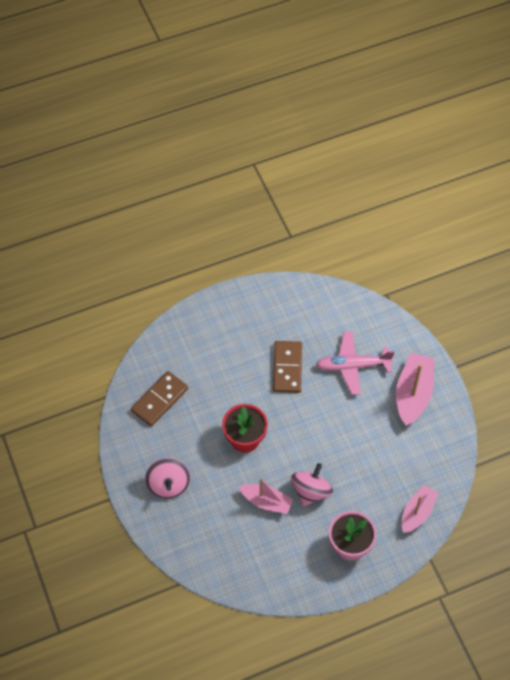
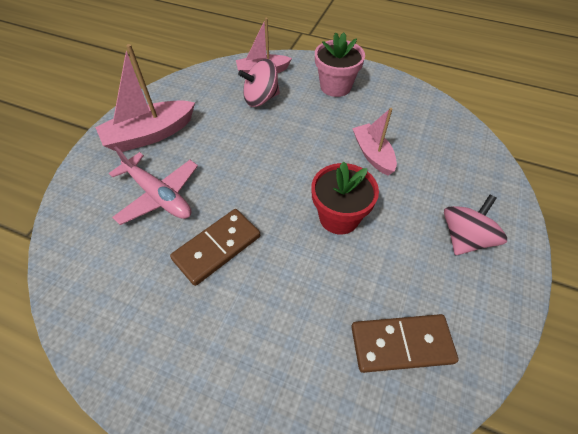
camera: 135 degrees left, 5 degrees down
pink spinning top [291,463,333,506] -> pink spinning top moved to [238,59,280,107]

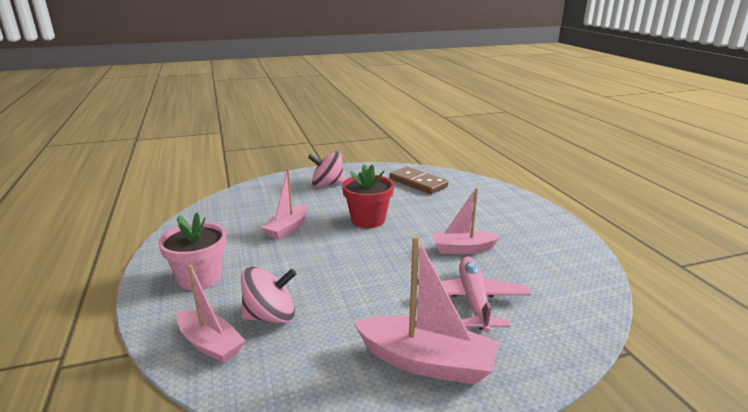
camera: 130 degrees left, 30 degrees down
brown domino [170,209,260,286] -> pink boat [432,188,501,254]
pink spinning top [238,59,280,107] -> pink spinning top turned 45 degrees counterclockwise [241,267,296,323]

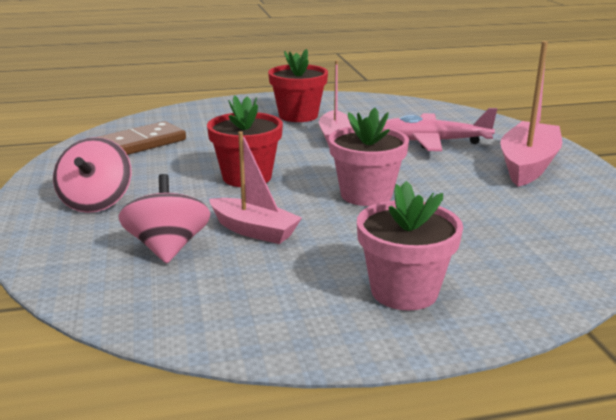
camera: 85 degrees left, 0 degrees up
pink boat [177,265,246,363] -> none
pink spinning top [241,267,296,323] -> pink spinning top moved to [119,174,211,264]
none -> red flower pot [268,49,328,122]
none -> pink flower pot [329,108,409,206]

